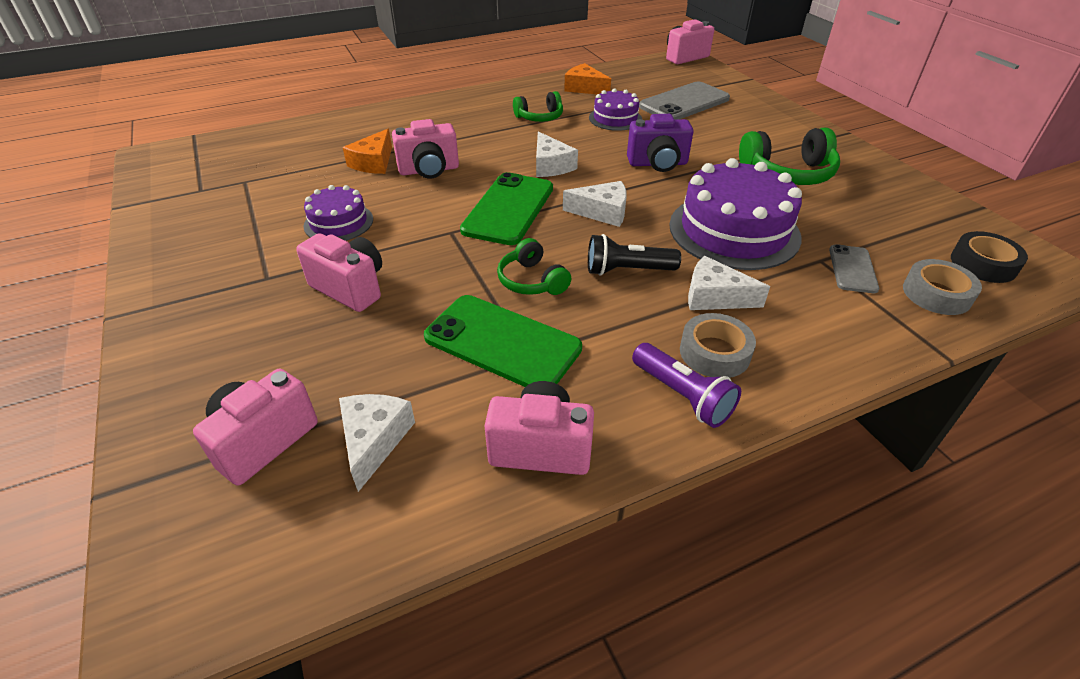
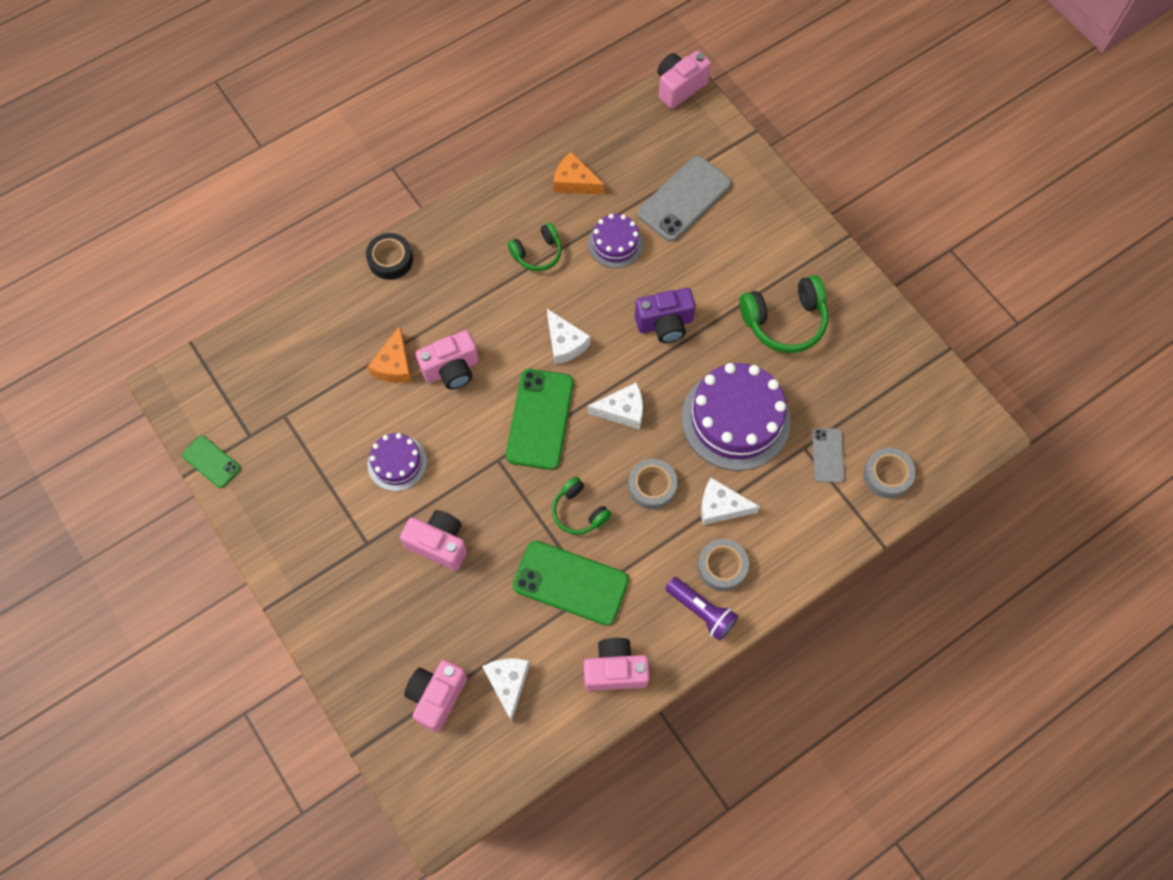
camera: 10 degrees left, 25 degrees up
black flashlight [588,234,681,276] -> grey tape [628,459,678,510]
black tape [951,231,1028,283] -> black tape moved to [366,233,413,280]
none -> green phone [182,435,240,488]

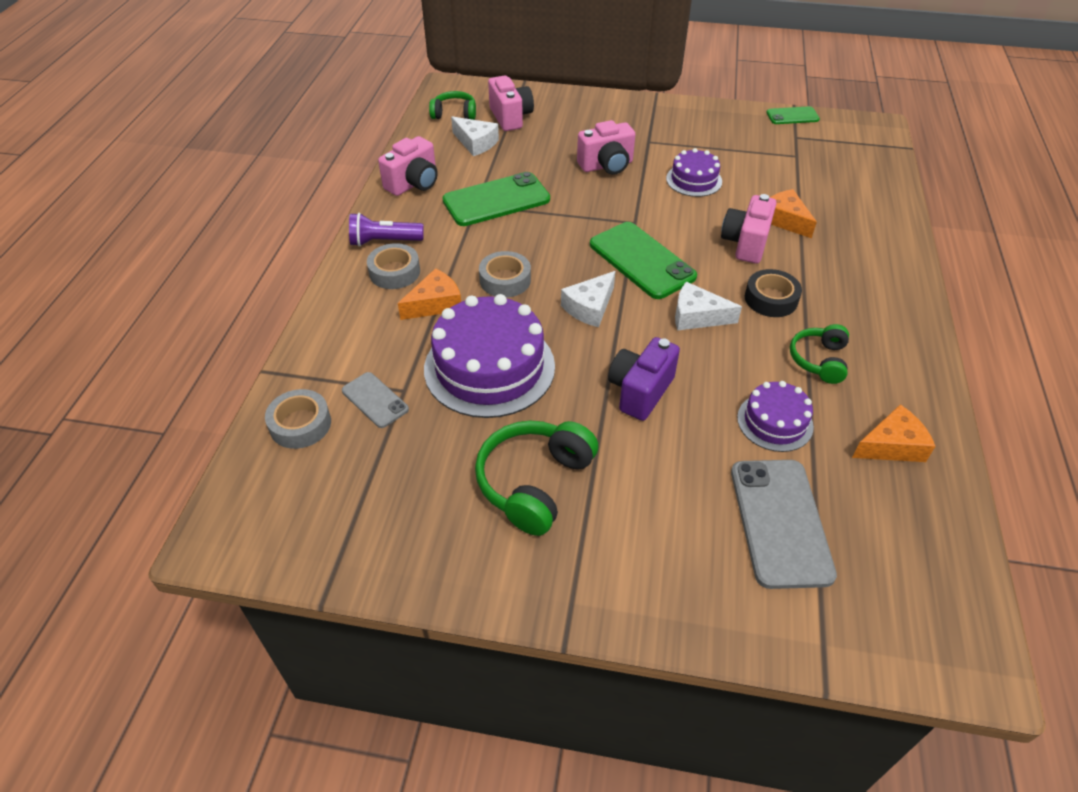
camera: 135 degrees right, 20 degrees down
black tape [366,233,413,280] -> black tape moved to [745,269,802,317]
green headphones [552,477,611,535] -> green headphones moved to [429,91,476,120]
pink camera [657,50,711,109] -> none
white cheese [701,478,760,525] -> orange cheese [398,268,461,320]

